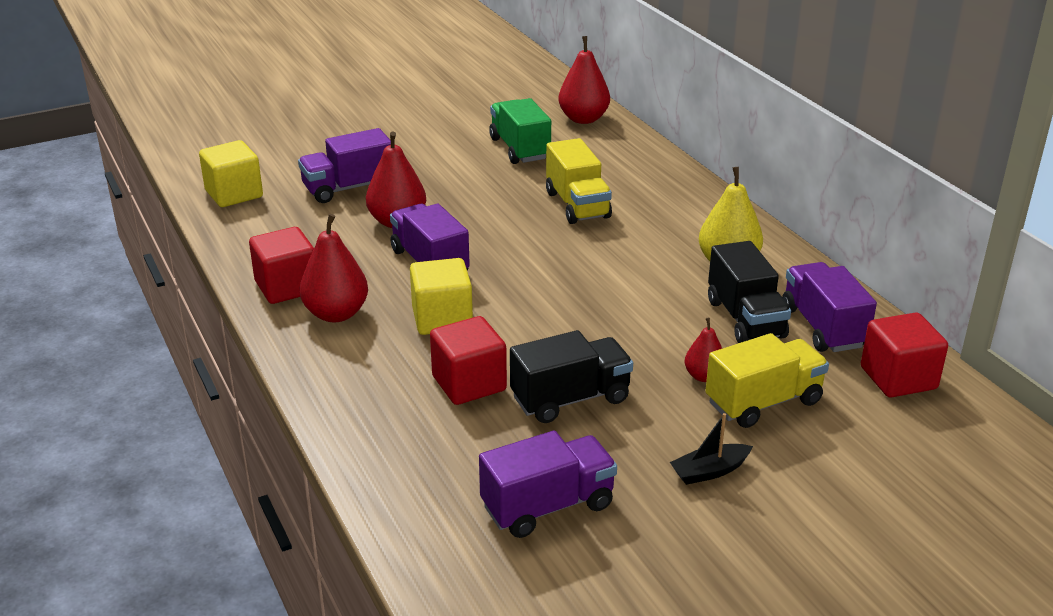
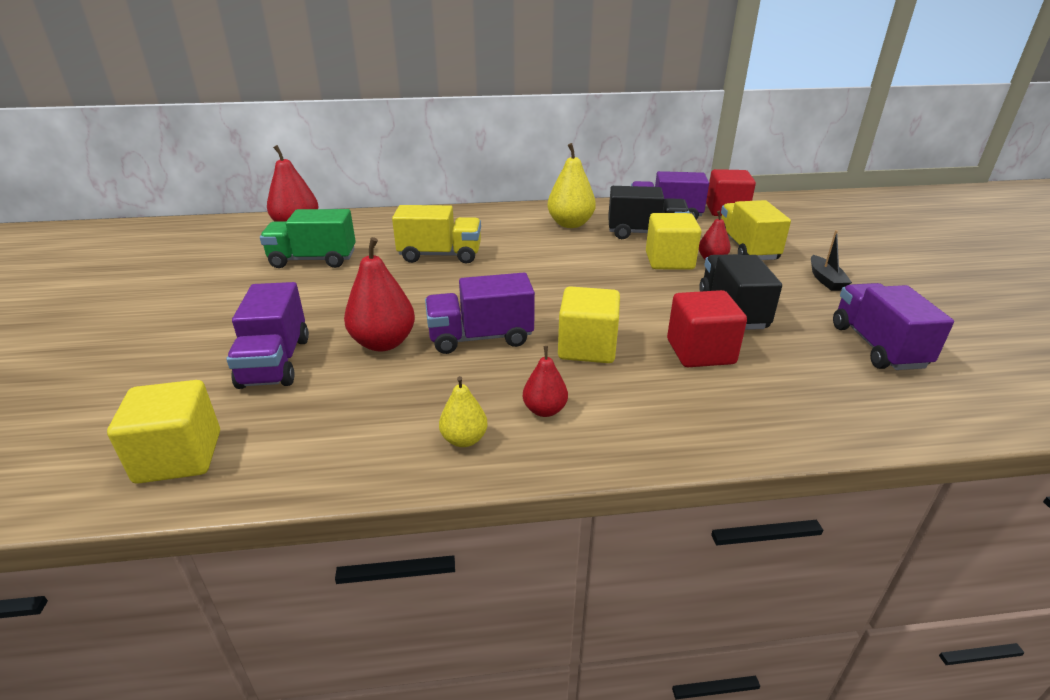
camera: 70 degrees left, 0 degrees up
red cube [249,227,314,304] -> yellow pear [439,376,488,447]
red pear [300,214,368,322] -> red pear [523,346,568,417], size x0.57
none -> yellow cube [646,213,701,270]

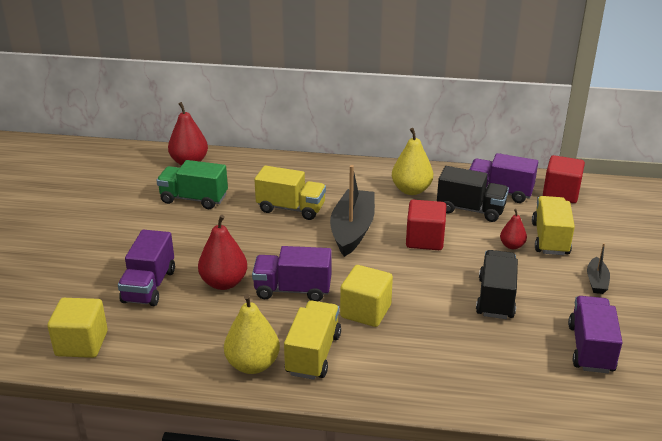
camera: 15 degrees right, 0 degrees up
yellow pear [439,376,488,447] -> yellow pear [224,294,280,374], size x1.75
red pear [523,346,568,417] -> yellow truck [284,300,341,380]
yellow cube [646,213,701,270] -> none
red cube [667,290,747,367] -> red cube moved to [406,200,446,250]
none -> black boat [330,165,375,257]

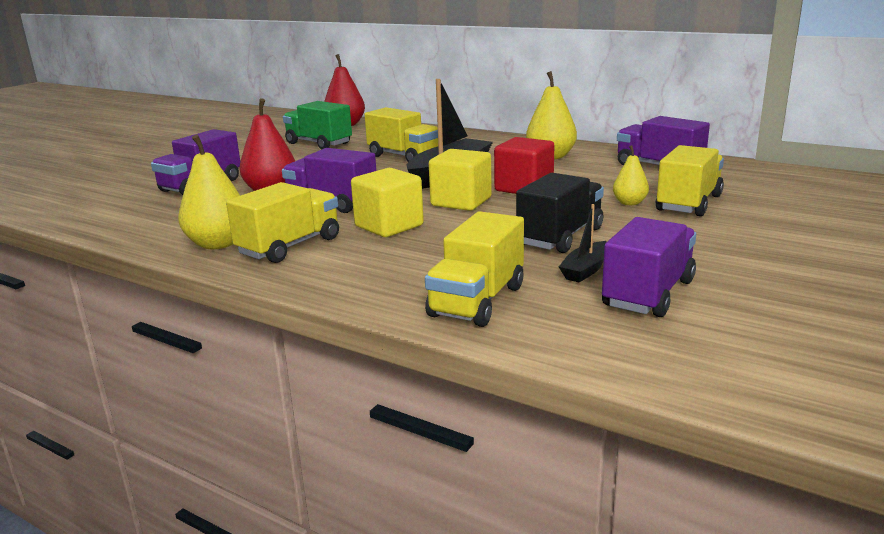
camera: 25 degrees right, 10 degrees down
yellow cube [47,298,108,358] -> yellow cube moved to [429,149,492,211]
black truck [437,166,509,222] -> none
red pear [500,209,527,249] -> yellow pear [613,145,649,205]
red cube [543,155,585,203] -> none
black boat [587,243,610,294] -> black boat moved to [559,204,607,282]
none -> yellow truck [425,211,524,327]

